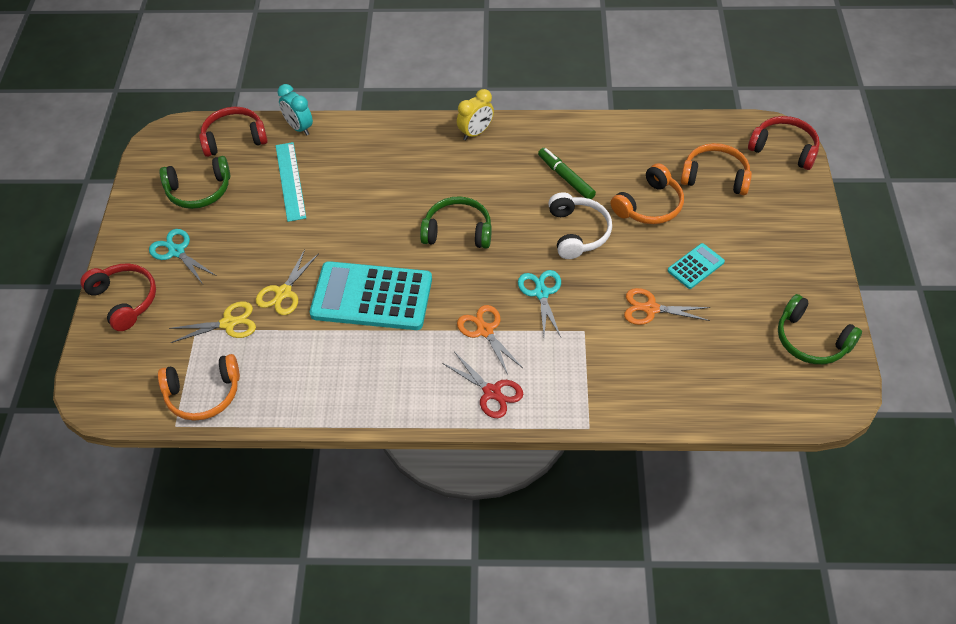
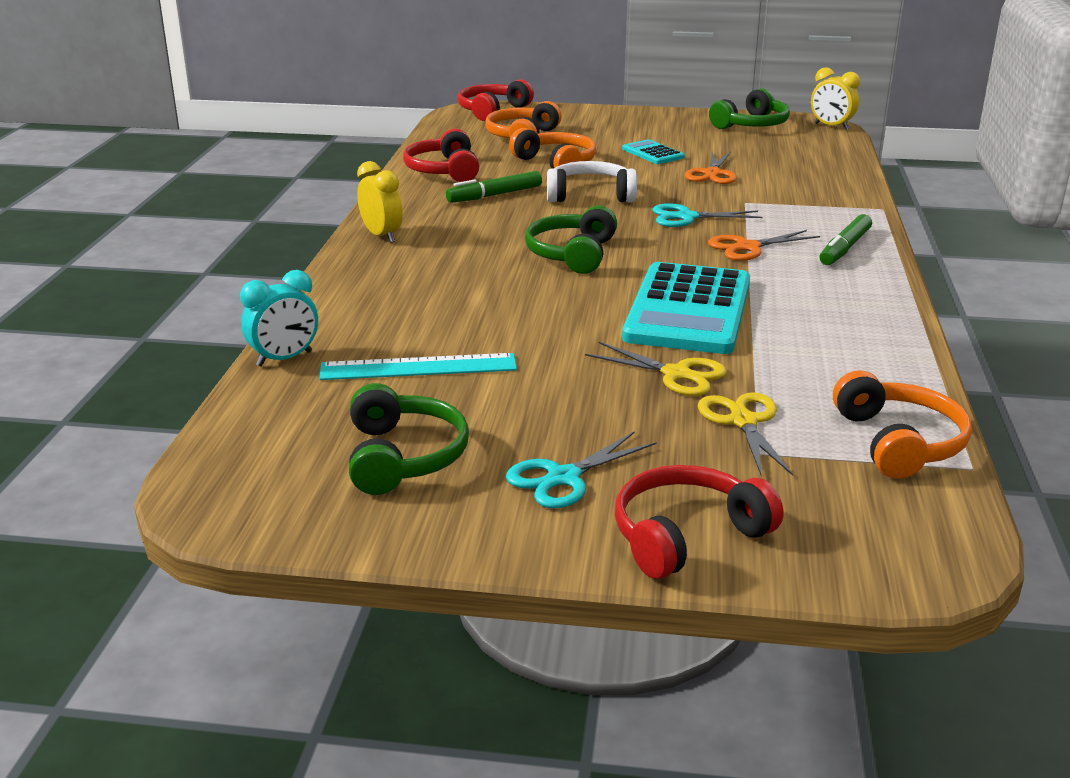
camera: 85 degrees left, 25 degrees down
red headphones [199,107,268,157] -> red headphones moved to [403,129,479,182]
red scissors [442,353,523,418] -> green marker [819,214,872,265]
none -> yellow clock [811,67,860,130]

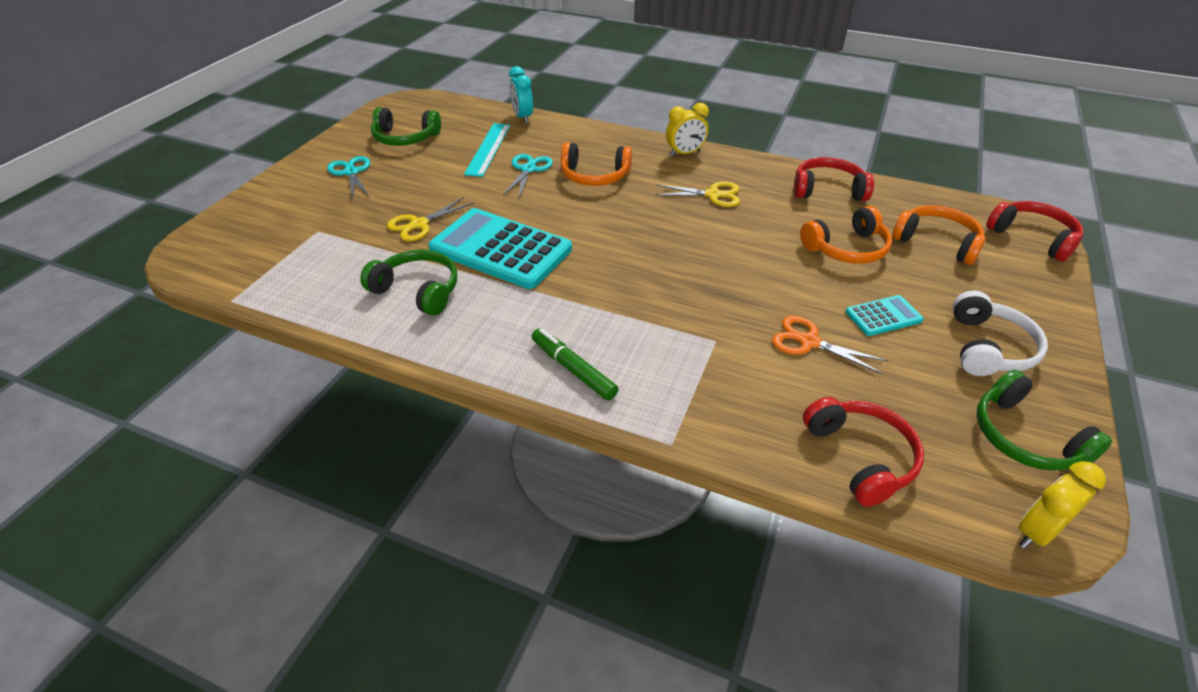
camera: 105 degrees right, 15 degrees up
green marker [446,171,542,203] -> none
green headphones [525,205,617,274] -> green headphones moved to [360,249,457,316]
white headphones [547,161,637,203] -> white headphones moved to [953,291,1048,376]
red headphones [615,465,783,579] -> red headphones moved to [803,397,924,507]
turquoise scissors [652,203,762,227] -> turquoise scissors moved to [503,154,553,198]
yellow scissors [698,392,793,476] -> yellow scissors moved to [655,181,740,207]
orange scissors [708,230,820,261] -> none
orange headphones [833,370,972,479] -> orange headphones moved to [561,142,632,186]

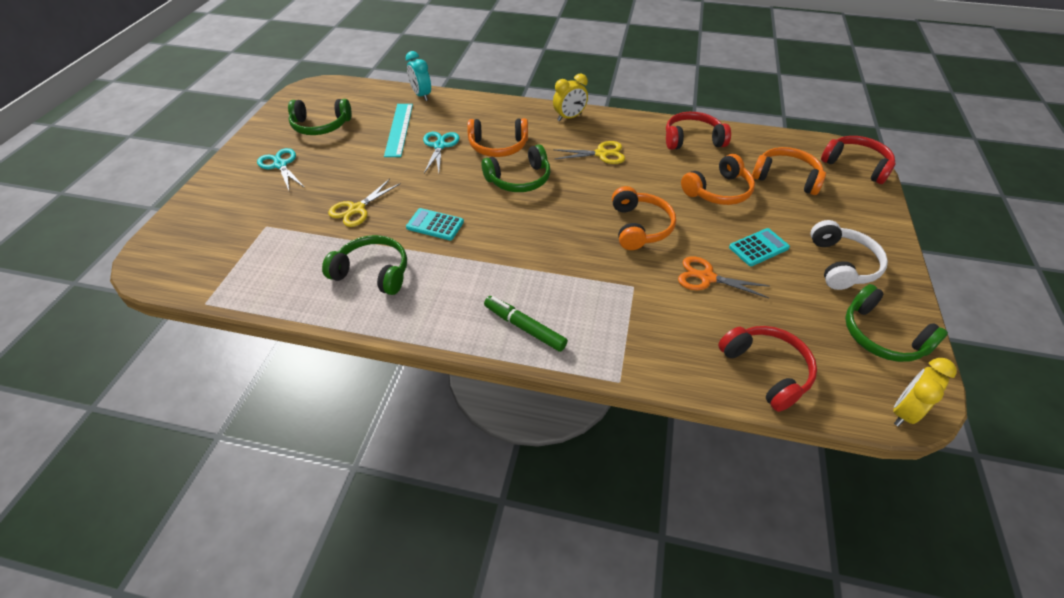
camera: 10 degrees left, 5 degrees up
turquoise calculator [428,208,572,289] -> turquoise calculator [406,208,464,240], size x0.47
none -> green headphones [482,144,550,192]
none -> orange headphones [612,186,676,250]

